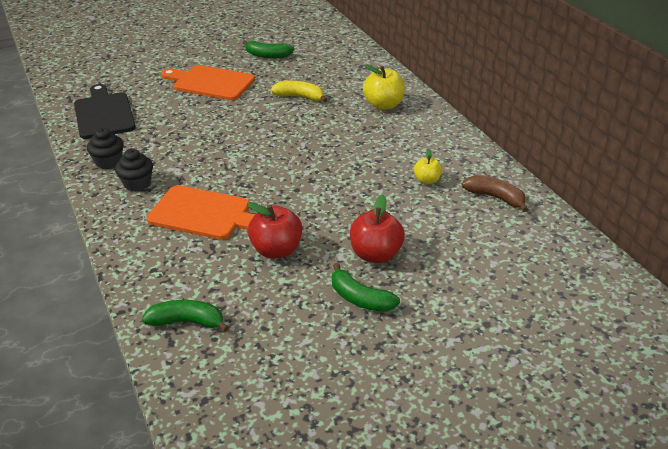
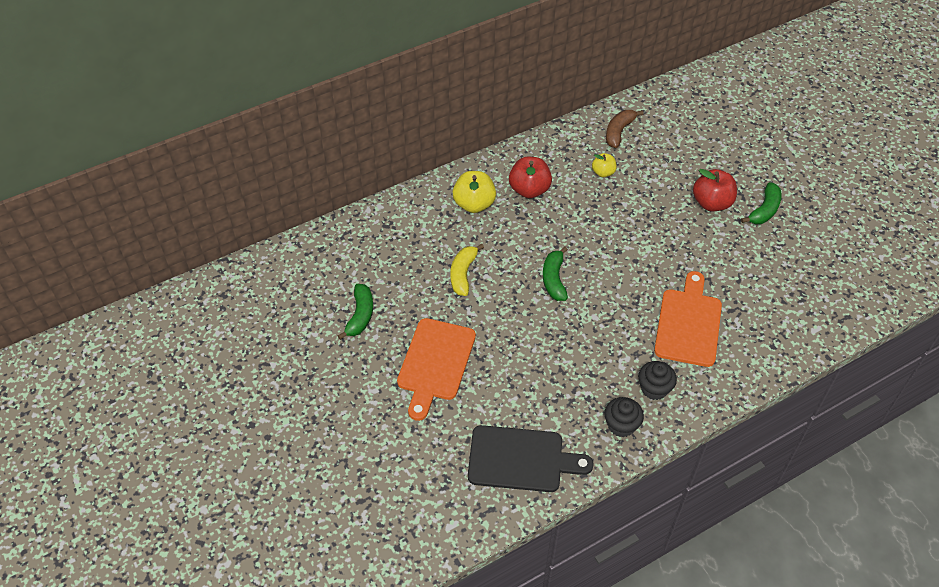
camera: 95 degrees left, 15 degrees up
black cutting board [74,84,136,139] -> black cutting board turned 150 degrees counterclockwise [468,425,594,492]
green banana [142,300,229,332] -> green banana moved to [543,247,568,301]
red apple [247,202,302,258] -> red apple moved to [509,157,552,198]

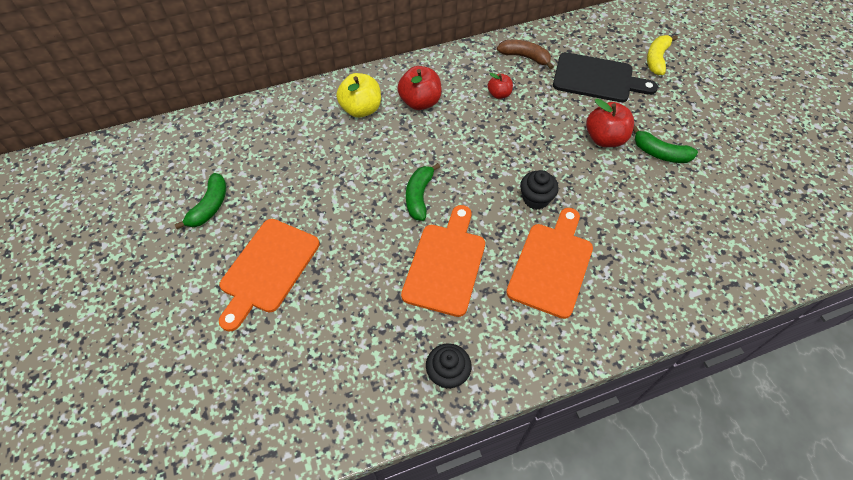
camera: 10 degrees right, 5 degrees up
yellow banana [450,244,484,296] -> yellow banana moved to [647,35,678,75]
black cutting board [468,425,594,492] -> black cutting board moved to [553,52,658,102]
yellow apple [592,153,617,177] -> red apple [488,73,513,99]
brown banana [606,110,644,148] -> brown banana turned 75 degrees clockwise [497,40,554,69]
black cupcake [638,361,677,400] -> black cupcake moved to [520,170,559,210]
green banana [741,182,781,224] -> green banana turned 75 degrees clockwise [633,126,698,163]
none -> orange cutting board [401,205,485,317]

